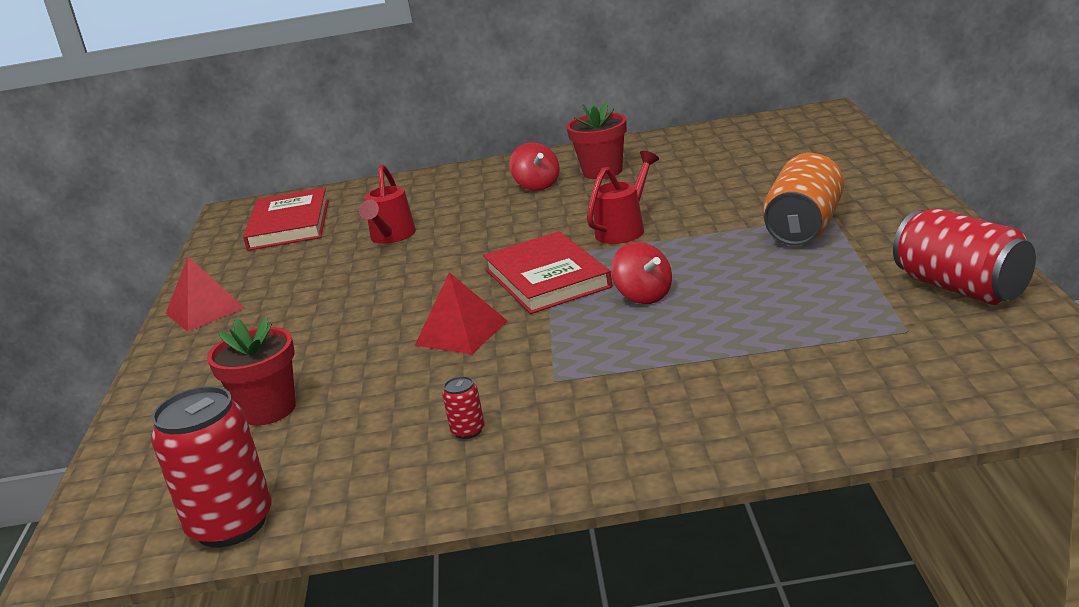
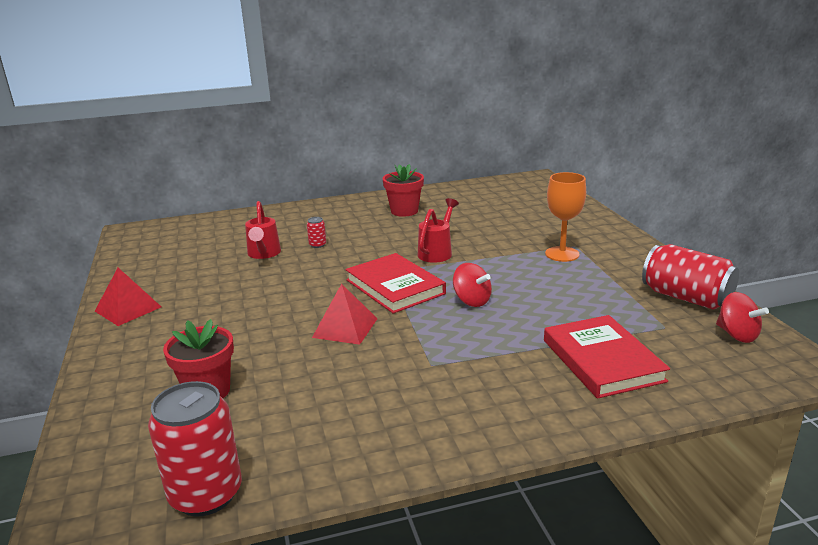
camera: 15 degrees left, 0 degrees up
red book [243,187,329,251] -> red book moved to [544,315,670,399]
red can [442,376,485,439] -> red can moved to [307,217,326,248]
red spinning top [509,143,559,191] -> red spinning top moved to [716,292,769,343]
orange can [763,153,844,246] -> orange goblet [545,172,586,262]

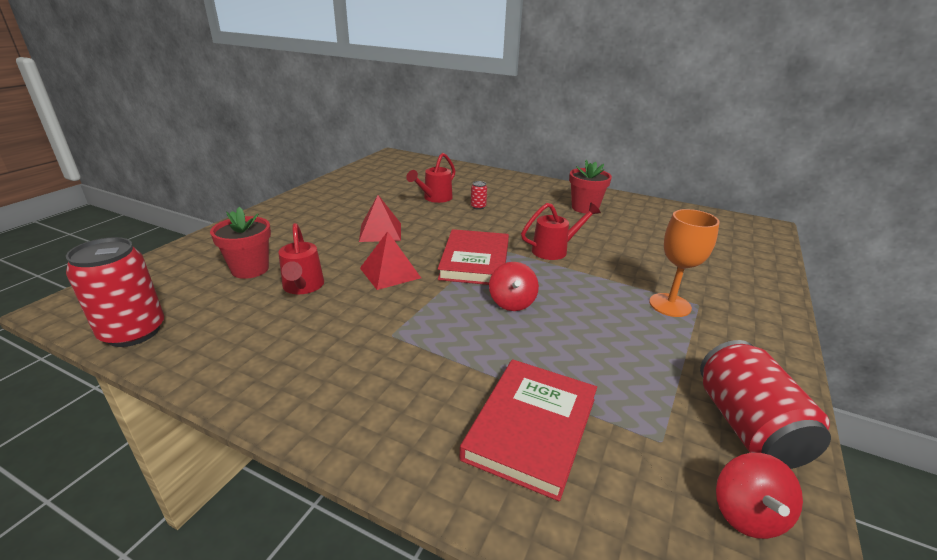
camera: 40 degrees right, 5 degrees up
red pyramid [95,268,161,326] -> red pyramid moved to [359,195,401,242]
none -> red watering can [278,223,324,294]

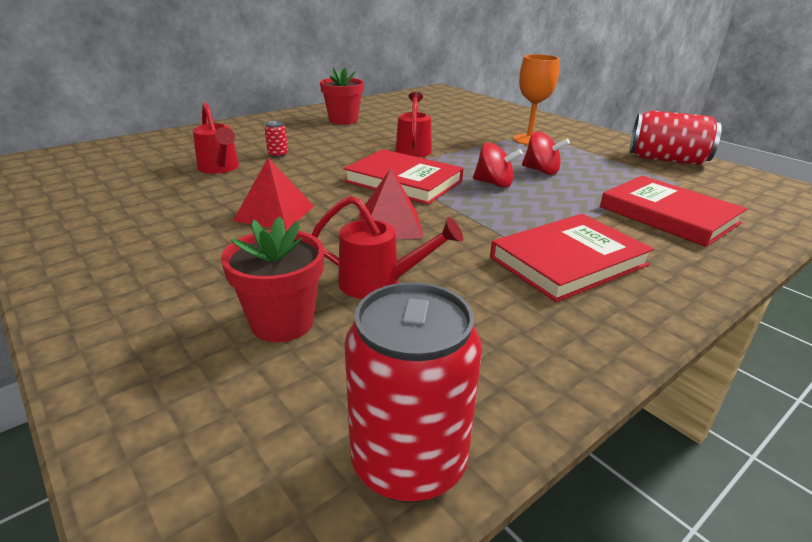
camera: 65 degrees left, 0 degrees up
red spinning top [716,453,803,539] -> red spinning top moved to [522,131,570,175]
none -> red book [490,214,654,302]

